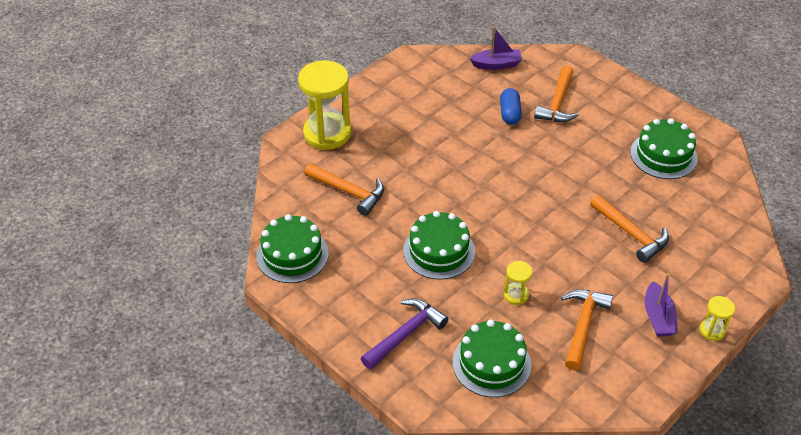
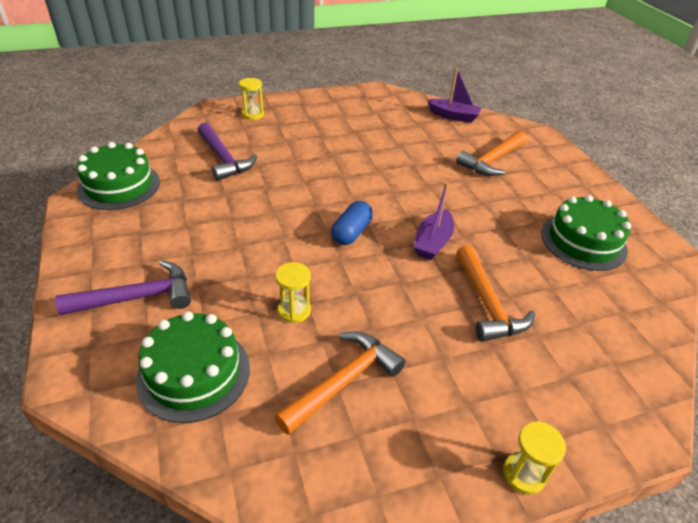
camera: 25 degrees right, 5 degrees down
yellow hourglass [298,60,351,150] -> yellow hourglass [239,78,264,120], size x0.46
orange hammer [304,163,384,216] -> purple hammer [197,123,257,181]
green cake [403,211,475,280] -> none
blue capsule [500,88,522,125] -> blue capsule moved to [331,201,373,245]
purple boat [645,273,678,336] -> purple boat moved to [413,183,454,260]

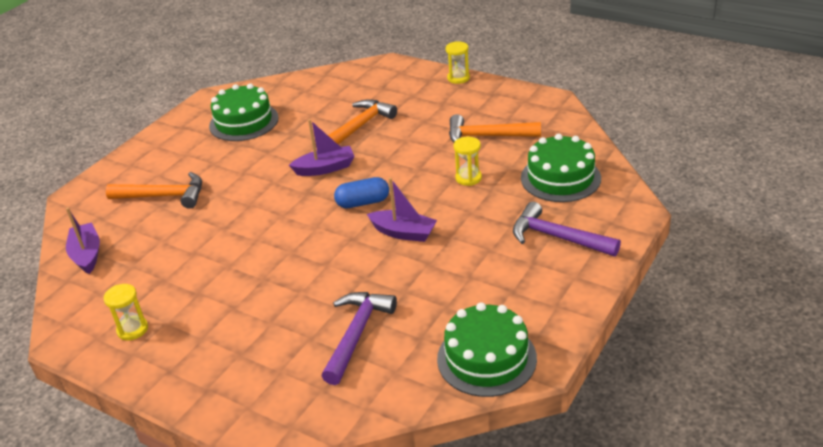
camera: 125 degrees left, 5 degrees down
yellow hourglass [239,78,264,120] -> yellow hourglass moved to [103,284,148,340]
none -> purple boat [367,178,437,242]

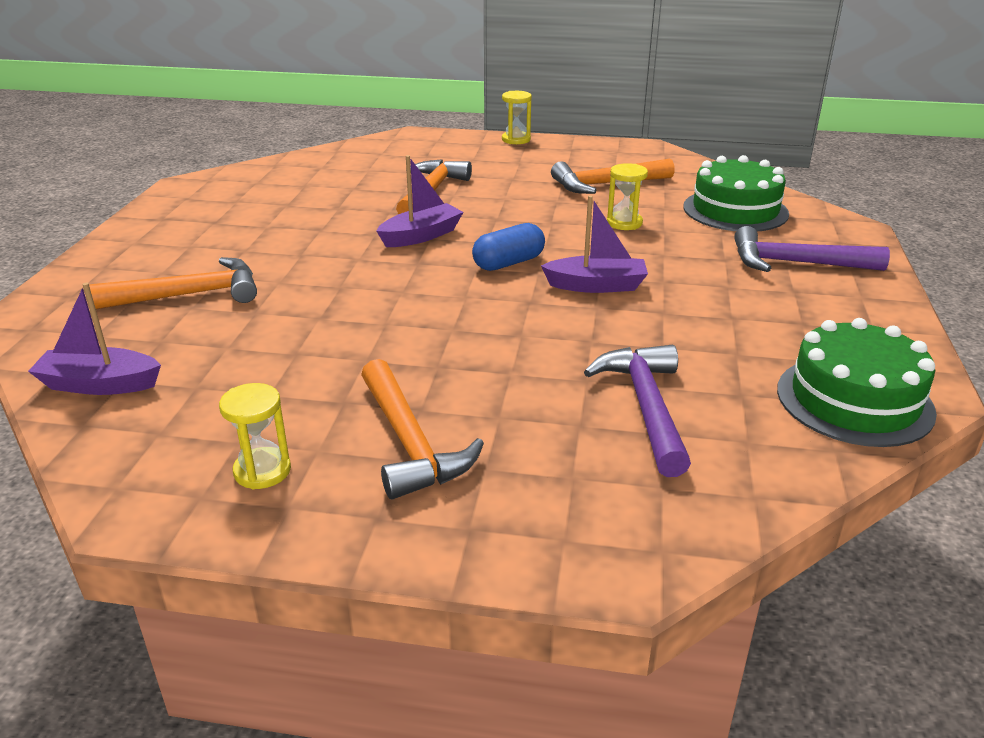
camera: 25 degrees left, 5 degrees down
purple boat [66,207,100,274] -> purple boat turned 45 degrees counterclockwise [28,283,161,395]
green cake [209,84,279,141] -> none
none -> orange hammer [361,359,484,500]

